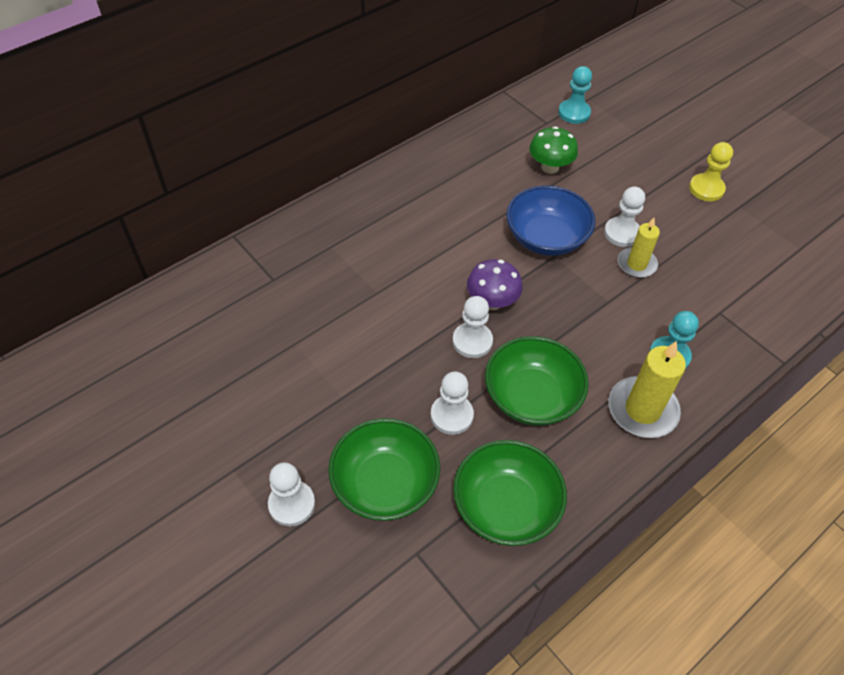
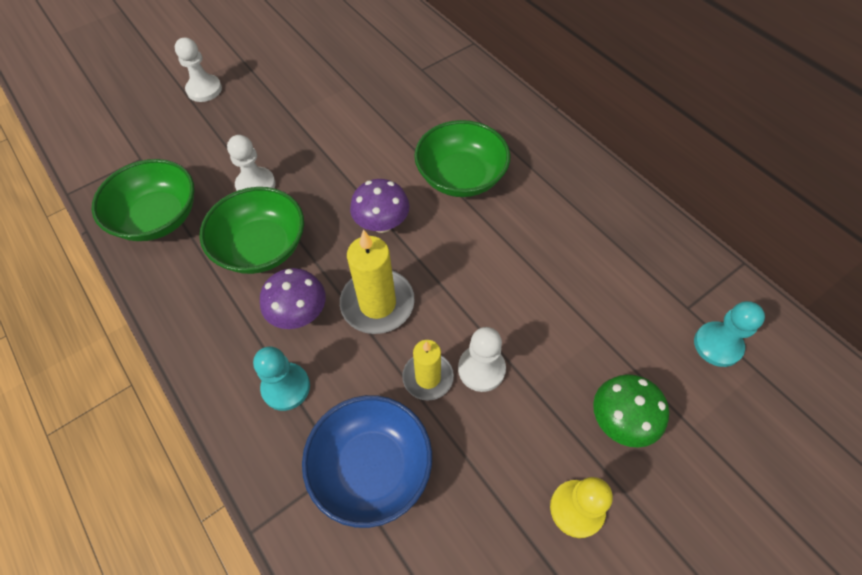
camera: 95 degrees right, 5 degrees up
green bowl [328,418,440,521] -> green bowl moved to [414,120,510,197]
white pawn [452,296,493,358] -> none
blue bowl [506,186,595,256] -> blue bowl moved to [302,395,432,528]
green mushroom [529,126,578,174] -> green mushroom moved to [593,374,669,448]
yellow candle [609,341,686,438] -> yellow candle moved to [340,230,414,334]
none -> purple mushroom [260,268,326,329]

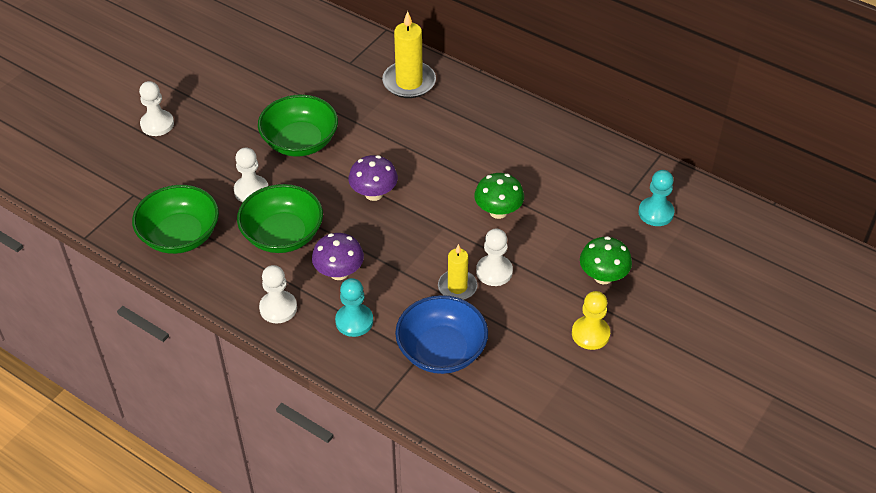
camera: 20 degrees left, 10 degrees down
yellow candle [340,230,414,334] -> yellow candle moved to [382,11,436,98]
green bowl [414,120,510,197] -> green bowl moved to [258,94,338,157]
none -> white pawn [259,265,297,323]
none -> green mushroom [474,173,524,219]

